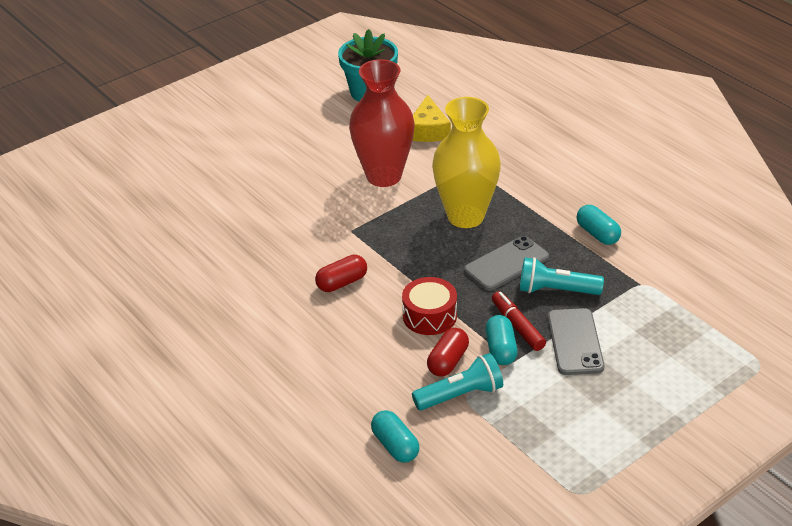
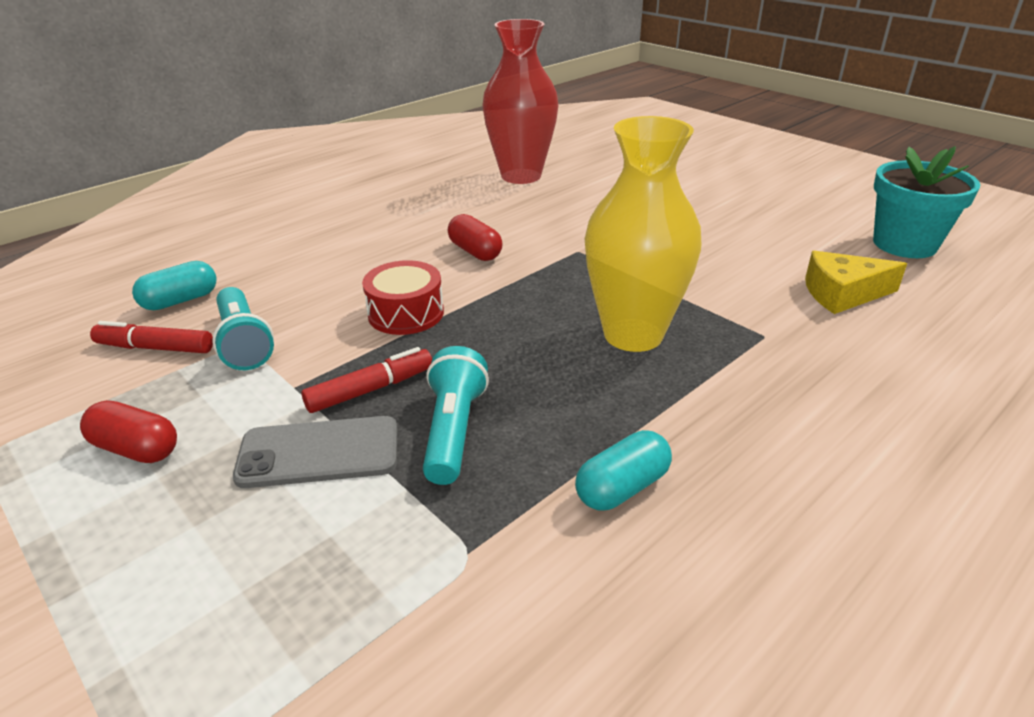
camera: 85 degrees right, 5 degrees down
red vase [349,59,415,187] -> red vase moved to [482,19,559,184]
red capsule [427,328,469,377] -> red capsule moved to [80,400,177,463]
grey phone [464,236,549,291] -> none
turquoise capsule [485,315,518,365] -> none
none -> red marker [90,321,213,353]

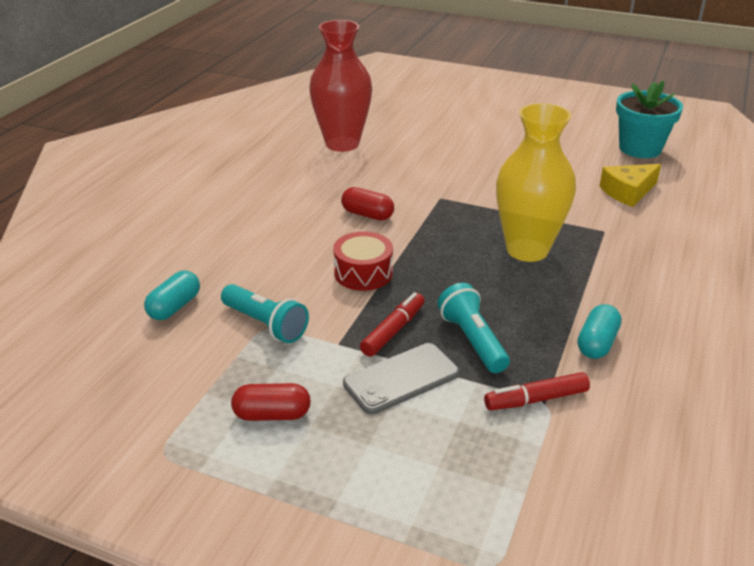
camera: 25 degrees left, 0 degrees up
red marker [90,321,213,353] -> red marker moved to [484,372,590,410]

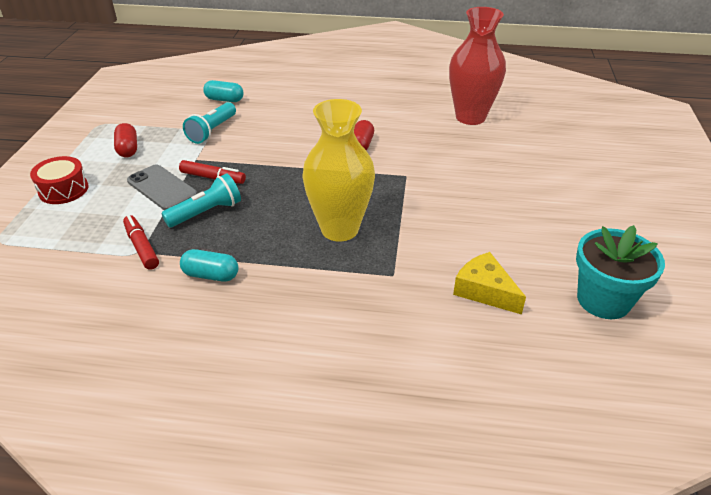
camera: 75 degrees right, 5 degrees up
red drum [333,231,393,291] -> red drum moved to [30,156,89,204]

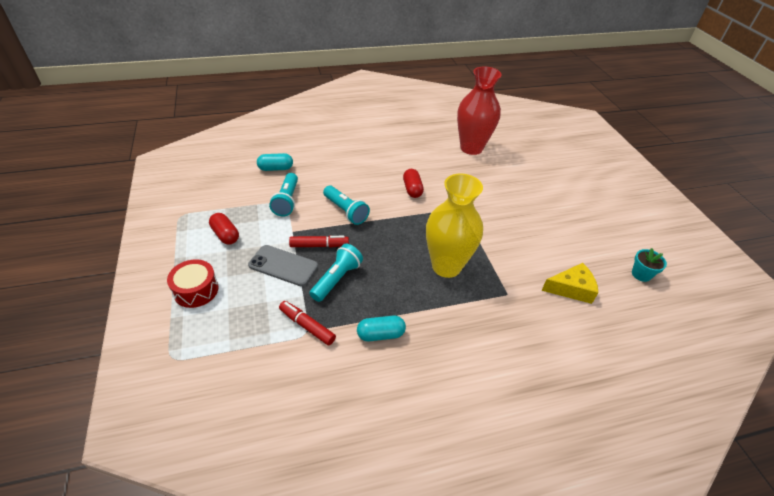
camera: 25 degrees left, 5 degrees up
yellow cheese [453,252,526,315] -> yellow cheese turned 150 degrees clockwise [541,263,598,304]
turquoise flower pot [576,225,665,319] -> turquoise flower pot [632,248,667,282], size x0.53
none -> turquoise flashlight [323,186,370,225]

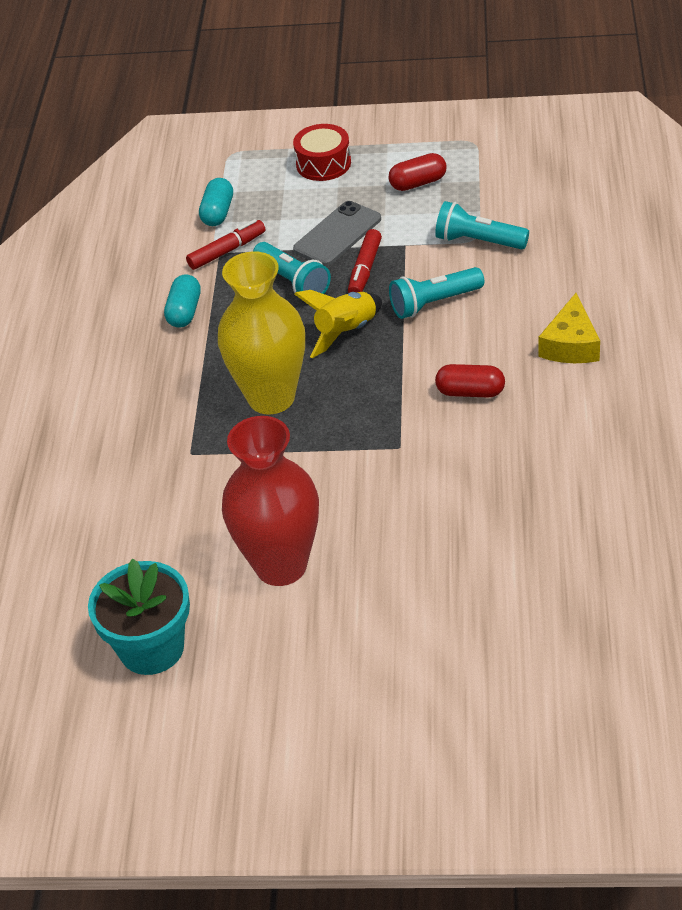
camera: 115 degrees right, 0 degrees up
turquoise capsule [257,153,293,171] -> turquoise capsule moved to [199,178,233,226]
red vase [457,66,502,155] -> red vase moved to [222,416,319,586]
yellow cheese [541,263,598,304] -> yellow cheese moved to [539,293,600,363]
turquoise flower pot [632,248,667,282] -> turquoise flower pot [88,559,190,675], size x1.87
none -> yellow rocket [294,290,382,358]

